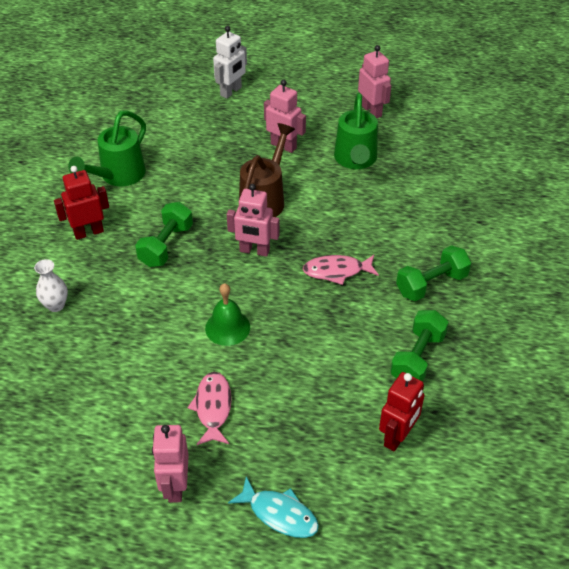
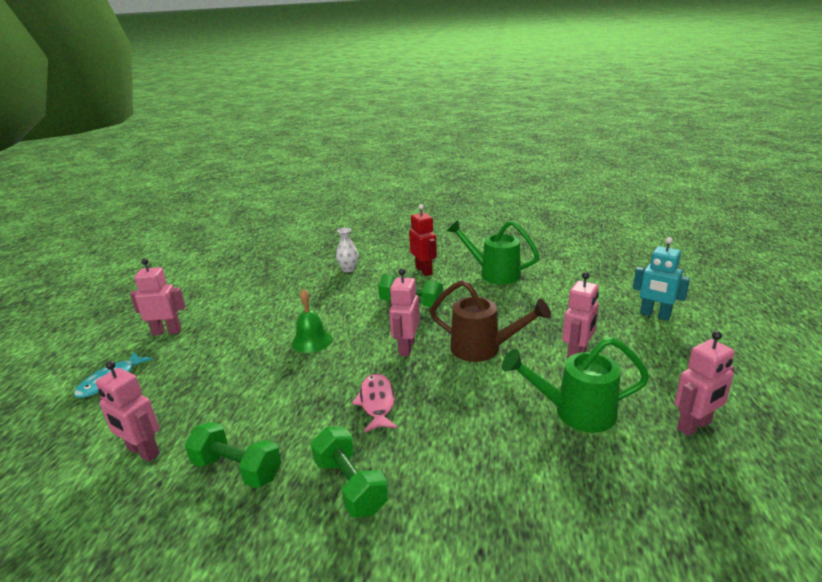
camera: 90 degrees right, 20 degrees down
pink fish [187,372,232,445] -> none
white robot [213,26,247,99] -> turquoise robot [633,237,690,321]
red robot [379,372,425,451] -> pink robot [96,361,160,462]

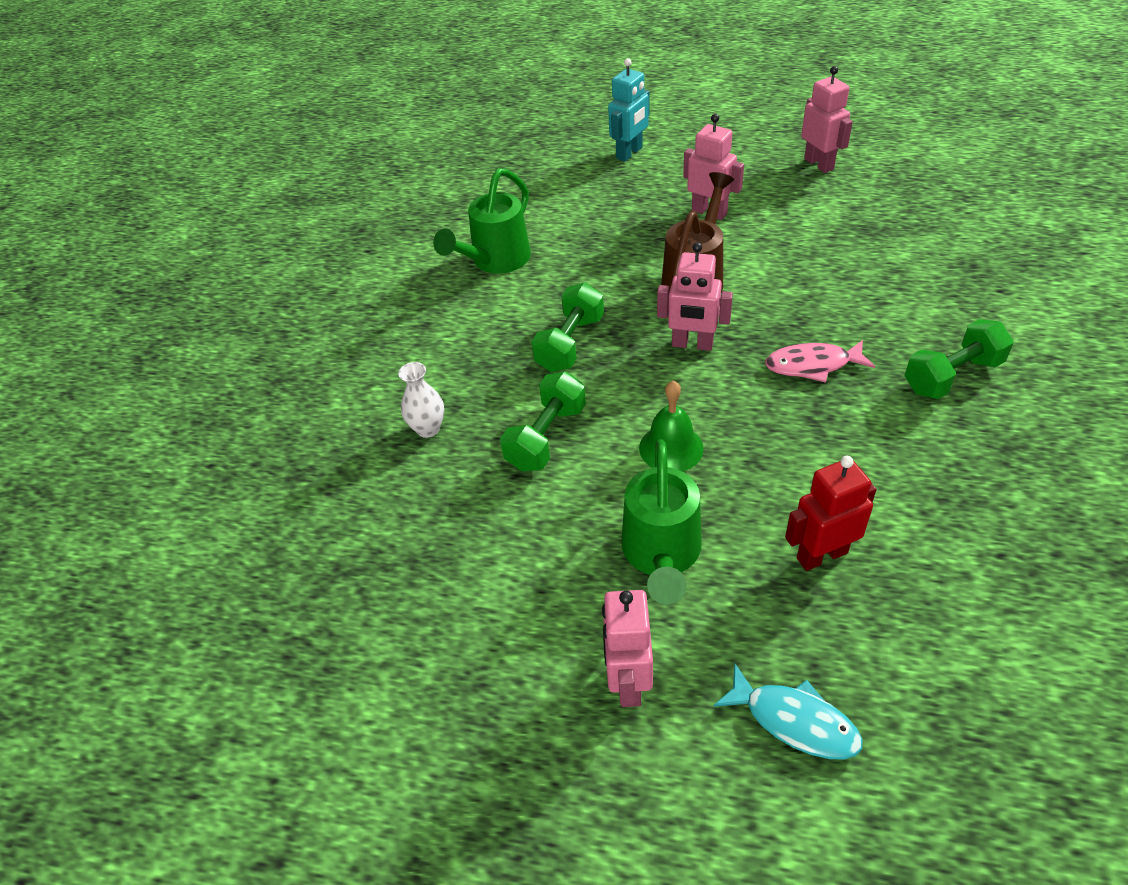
camera: 85 degrees left, 20 degrees up
pink robot [96,361,160,462] -> none
green dumbbell [185,422,281,488] -> green dumbbell moved to [500,371,586,471]
red robot [409,204,437,276] -> red robot moved to [785,456,876,571]
green watering can [502,337,649,433] -> green watering can moved to [621,439,702,605]

